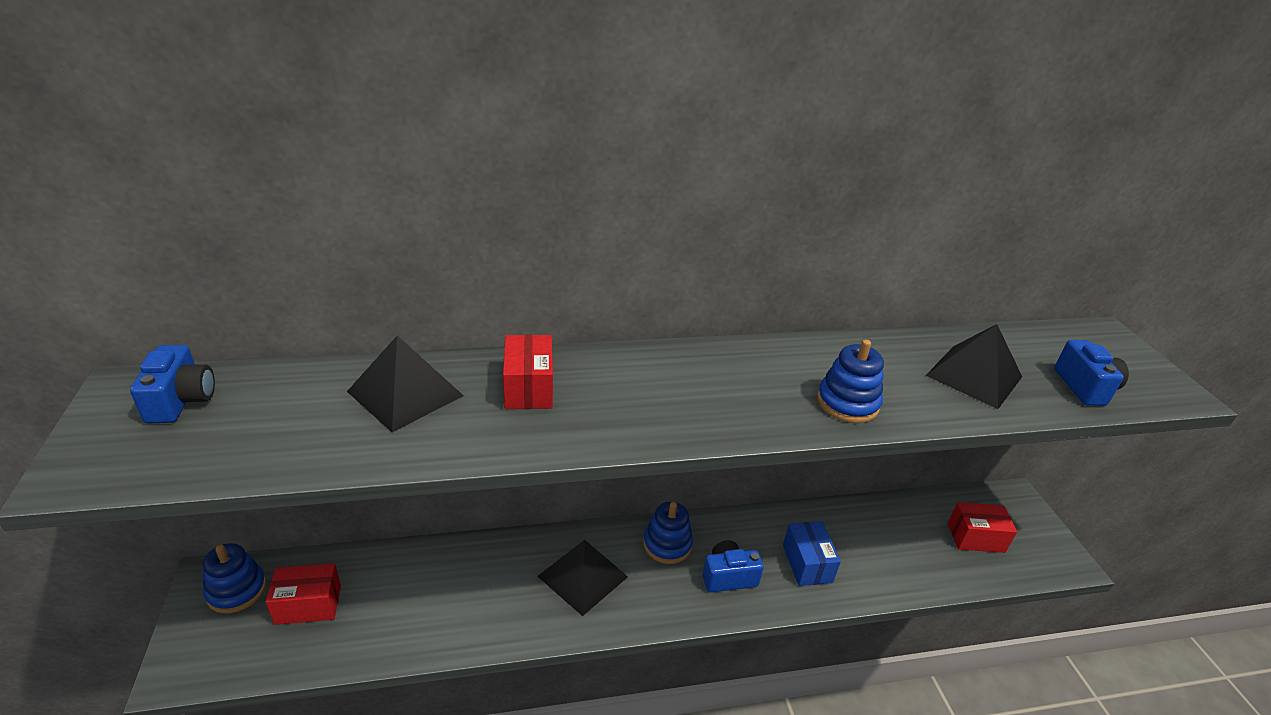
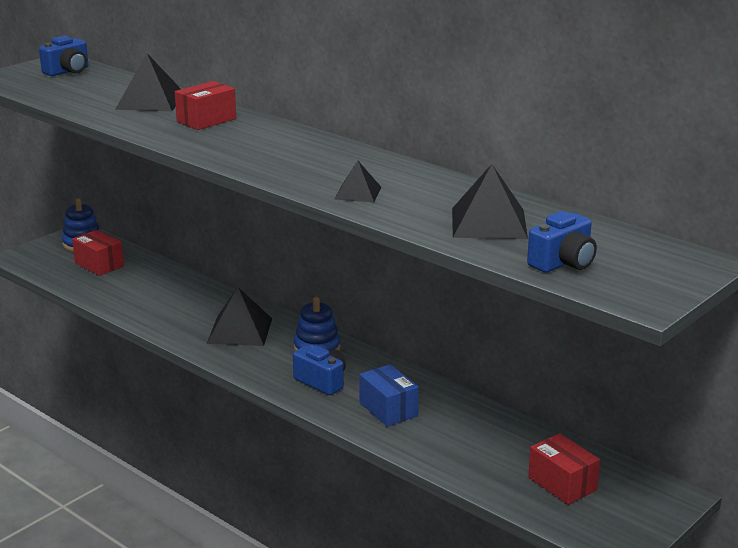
camera: 55 degrees right, 10 degrees down
blue box [783,521,841,586] -> blue box turned 75 degrees counterclockwise [359,364,419,427]
blue stacking toy [817,340,884,423] -> black pyramid [334,161,381,202]

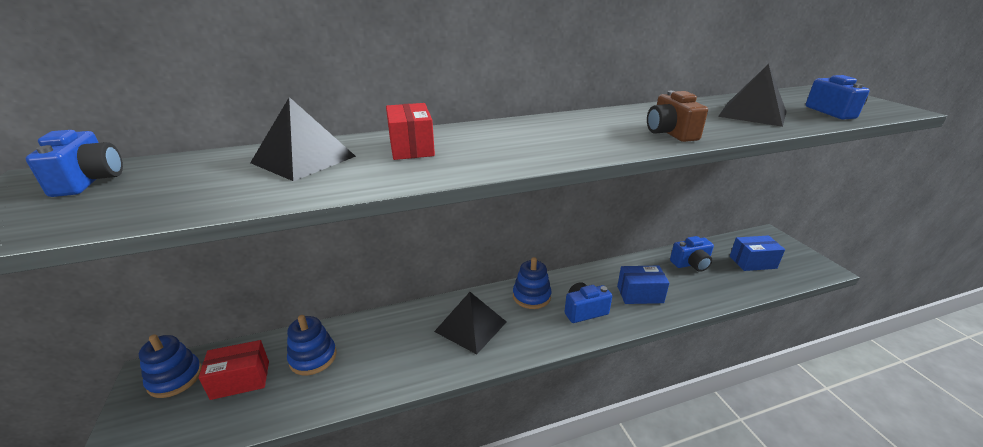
camera: 60 degrees left, 5 degrees up
black pyramid [334,161,381,202] -> brown camera [647,91,708,142]
red box [528,433,600,505] -> blue box [730,235,785,271]
none -> blue stacking toy [287,315,337,375]
none -> blue camera [670,236,714,272]

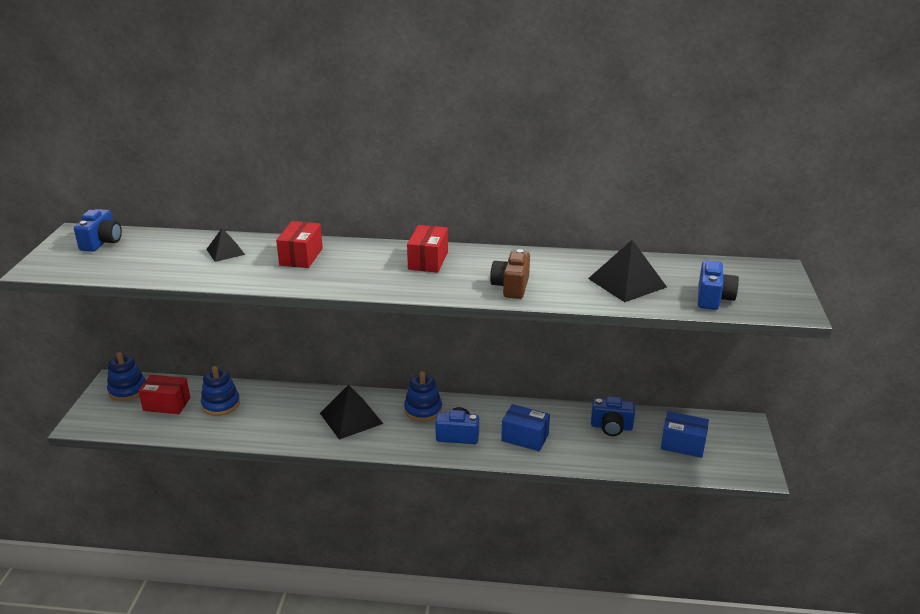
camera: 25 degrees right, 0 degrees up
black pyramid [250,97,356,181] -> black pyramid [206,229,245,262], size x0.59
none -> red box [407,225,448,273]

